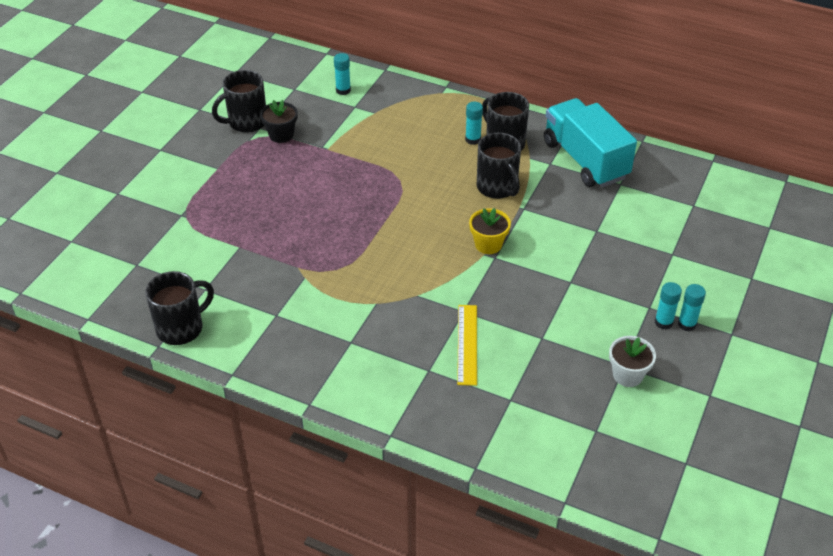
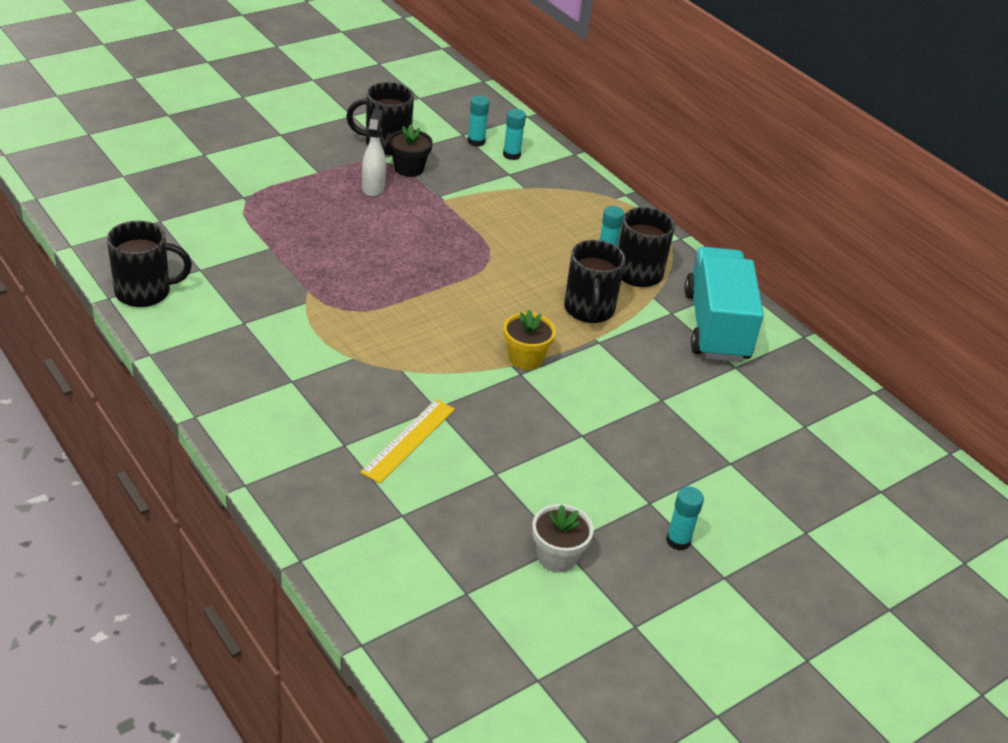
camera: 25 degrees right, 5 degrees down
turquoise glue stick [655,282,682,330] -> turquoise glue stick moved to [468,96,490,147]
none -> white spray bottle [362,109,386,197]

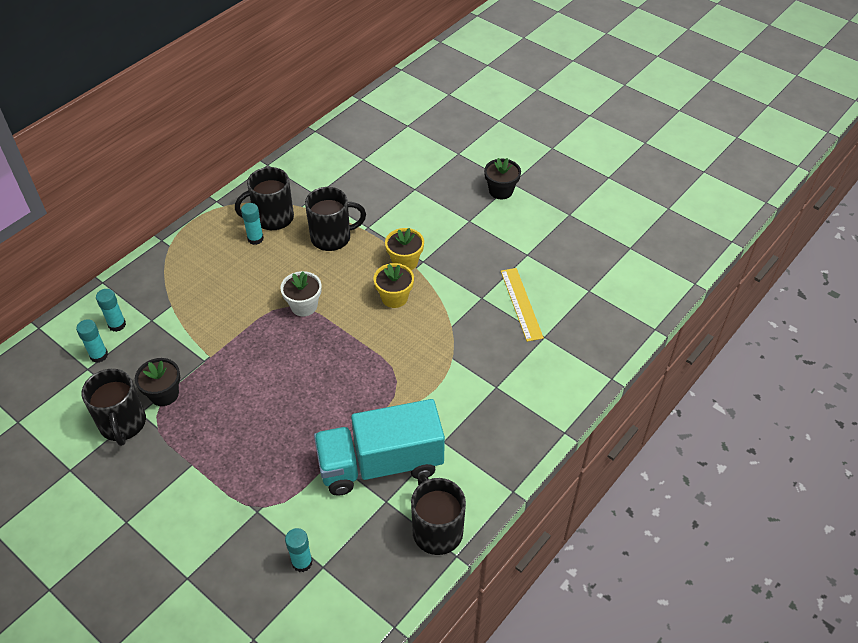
camera: 100 degrees left, 10 degrees up
yellow ruler [360,399,455,483] -> yellow ruler turned 60 degrees clockwise [501,268,544,342]
white spray bottle [362,109,386,197] -> none
white flower pot [532,504,594,573] -> white flower pot moved to [280,271,322,316]
turquoise glue stick [666,486,704,551] -> turquoise glue stick moved to [285,528,313,572]
turquoise truck [684,247,764,362] -> turquoise truck moved to [314,399,445,496]
none -> yellow flower pot [374,263,414,308]
none -> black flower pot [484,158,521,199]

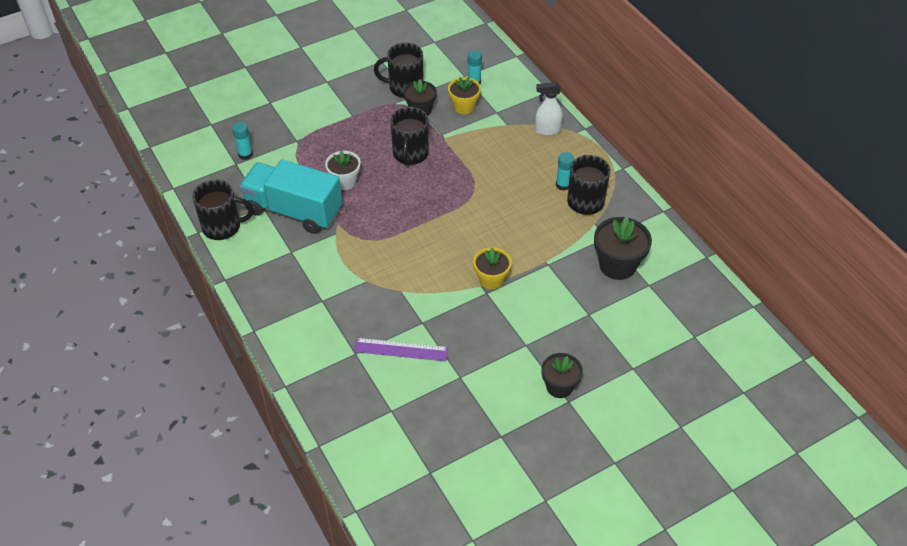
camera: 110 degrees right, 0 degrees up
turquoise glue stick [96,289,126,332] -> none
white flower pot [280,271,322,316] -> white flower pot moved to [325,150,361,190]
black mug [305,187,366,251] -> black mug moved to [390,107,429,166]
turquoise truck [314,399,445,496] -> turquoise truck turned 75 degrees counterclockwise [239,159,342,234]
yellow flower pot [374,263,414,308] -> yellow flower pot moved to [448,77,481,114]
yellow ruler [501,268,544,342] -> purple ruler [354,338,448,361]
none -> white spray bottle [535,82,563,136]
none -> black flower pot [594,217,652,280]

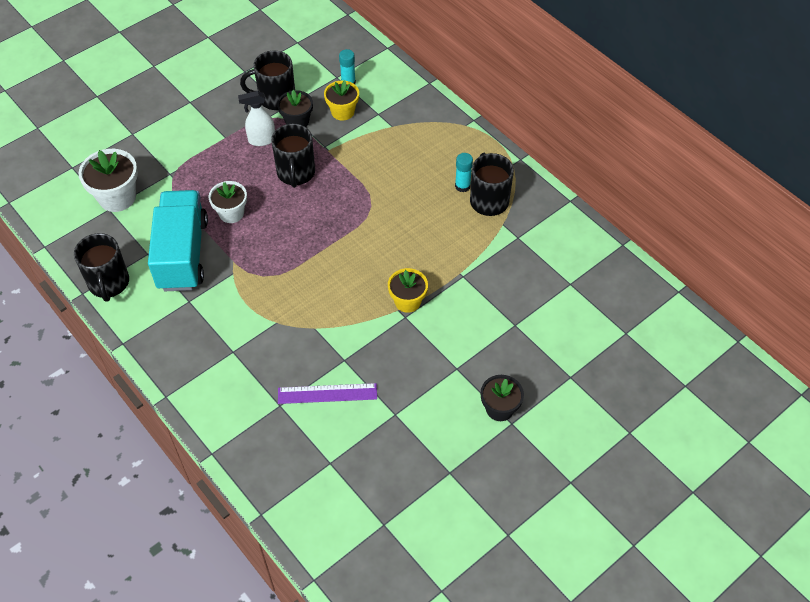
camera: 10 degrees left, 5 degrees up
black mug [193,179,254,240] -> black mug turned 90 degrees clockwise [74,233,129,302]
turquoise glue stick [232,122,253,160] -> white flower pot [78,149,138,212]
turquoise truck [239,159,342,234] -> turquoise truck turned 75 degrees clockwise [148,190,208,291]
white spray bottle [535,82,563,136] -> white spray bottle moved to [238,91,275,146]
black flower pot [594,217,652,280] -> none

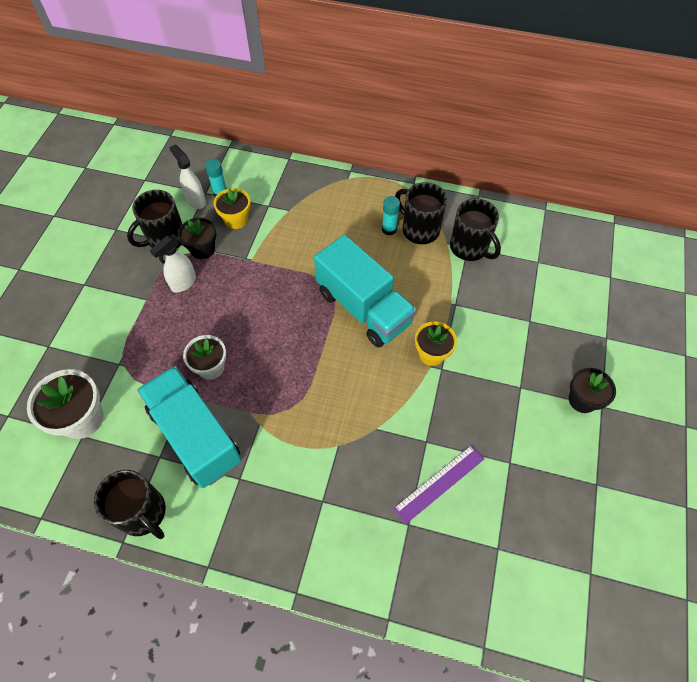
camera: 35 degrees left, 5 degrees up
black mug [271,124,315,188] -> black mug moved to [450,198,501,261]
none -> white spray bottle [169,145,206,209]
none -> turquoise truck [314,235,416,347]

